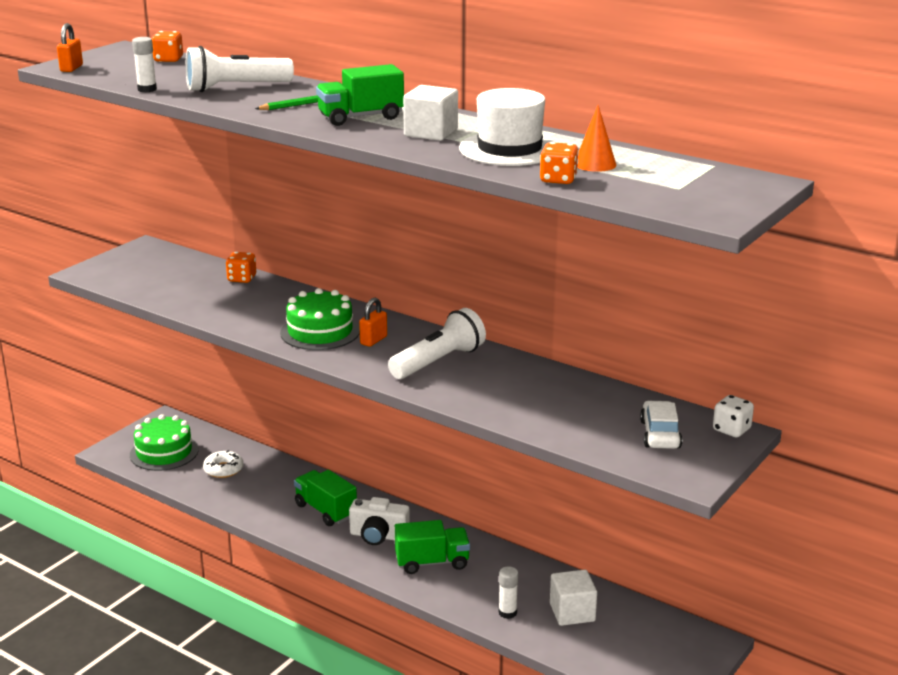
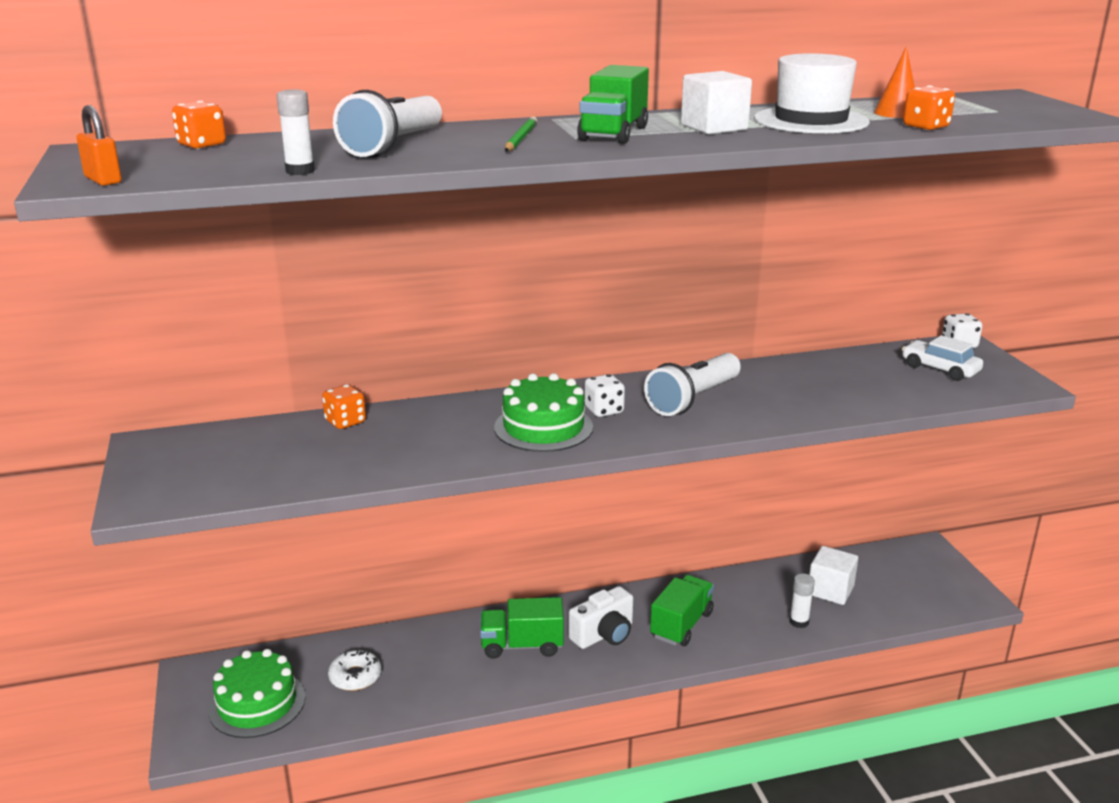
camera: 50 degrees left, 0 degrees up
orange padlock [359,298,387,347] -> white dice [584,374,625,417]
white flashlight [388,308,486,379] -> white flashlight turned 135 degrees counterclockwise [644,353,741,416]

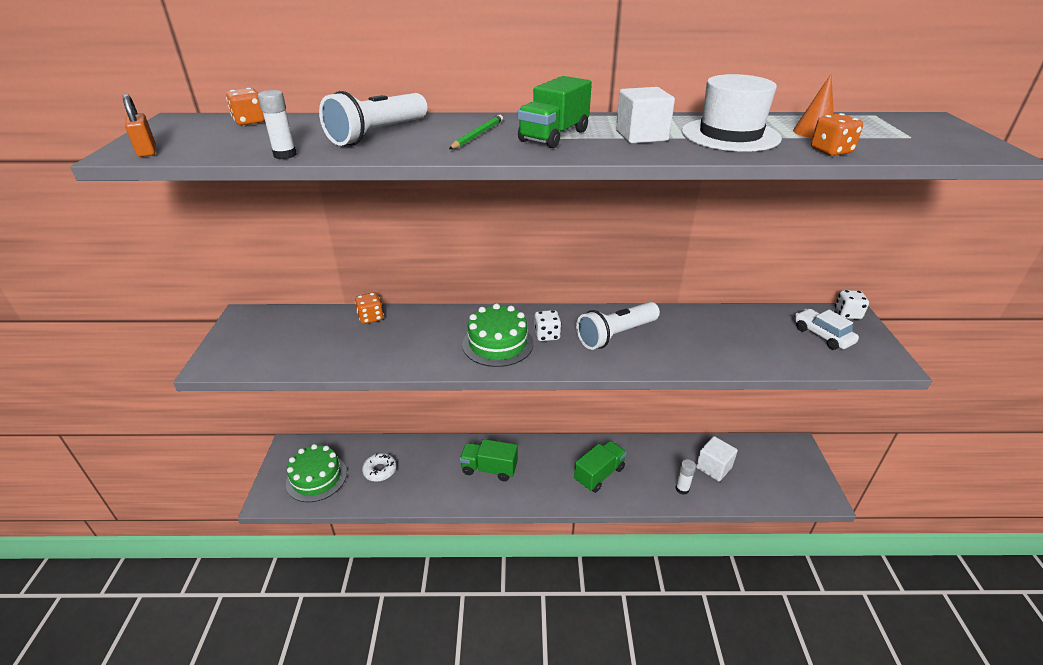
camera: 15 degrees right, 10 degrees up
white camera [569,586,633,649] -> none

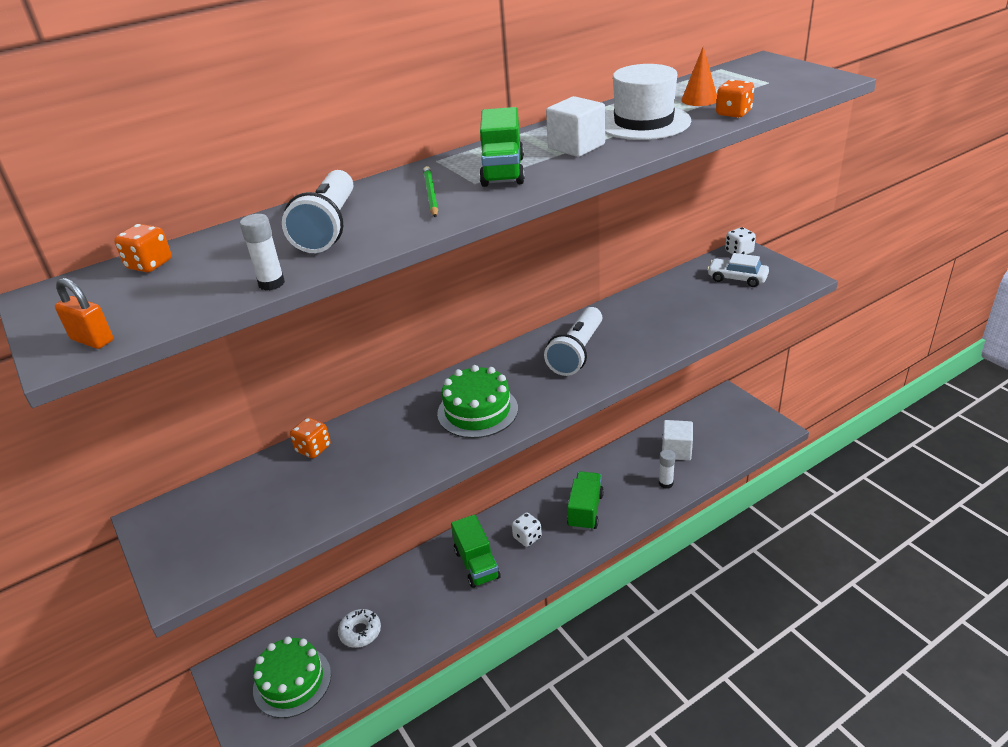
camera: 30 degrees left, 0 degrees up
green truck [460,439,518,481] -> green truck turned 90 degrees counterclockwise [451,515,501,588]
white dice [534,310,562,341] -> white dice moved to [512,513,542,547]

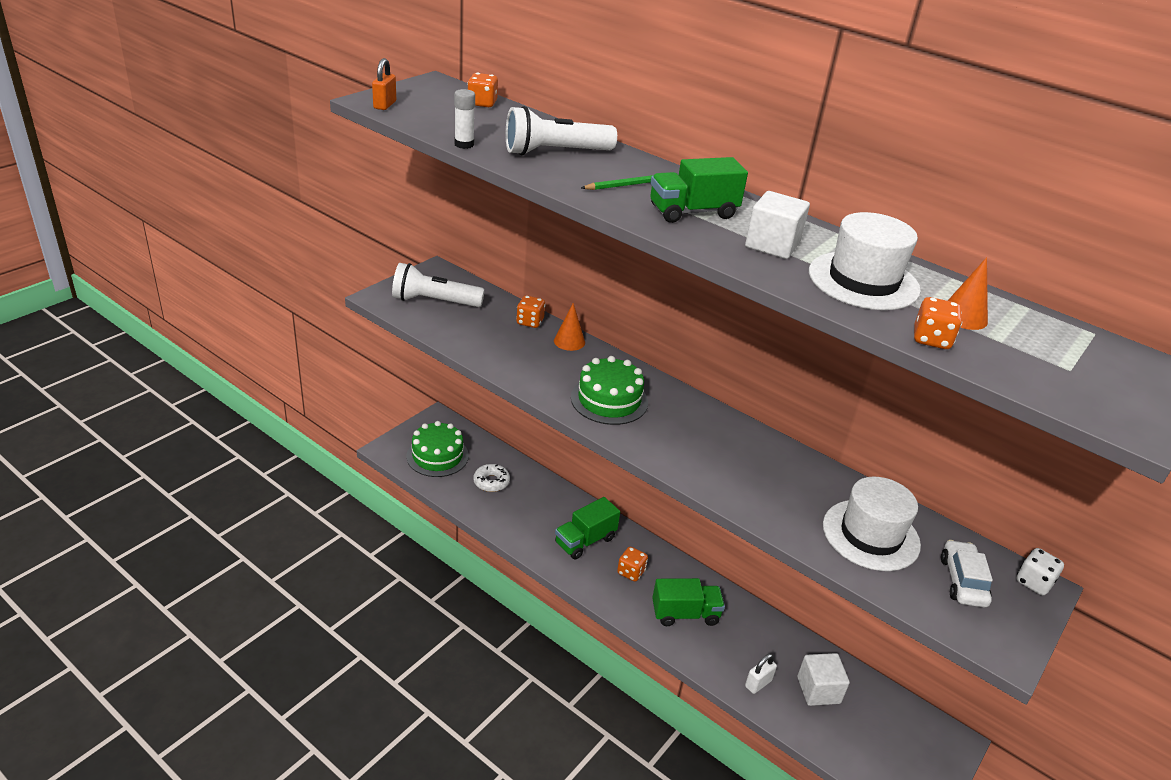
camera: 65 degrees right, 0 degrees up
white dice [512,513,542,547] -> orange dice [617,547,648,581]
white flashlight [544,307,602,376] -> white flashlight moved to [392,263,485,307]
white glue stick [659,450,675,489] -> white padlock [745,654,777,694]
none -> orange cone [554,303,585,351]
none -> white hat [823,477,921,571]

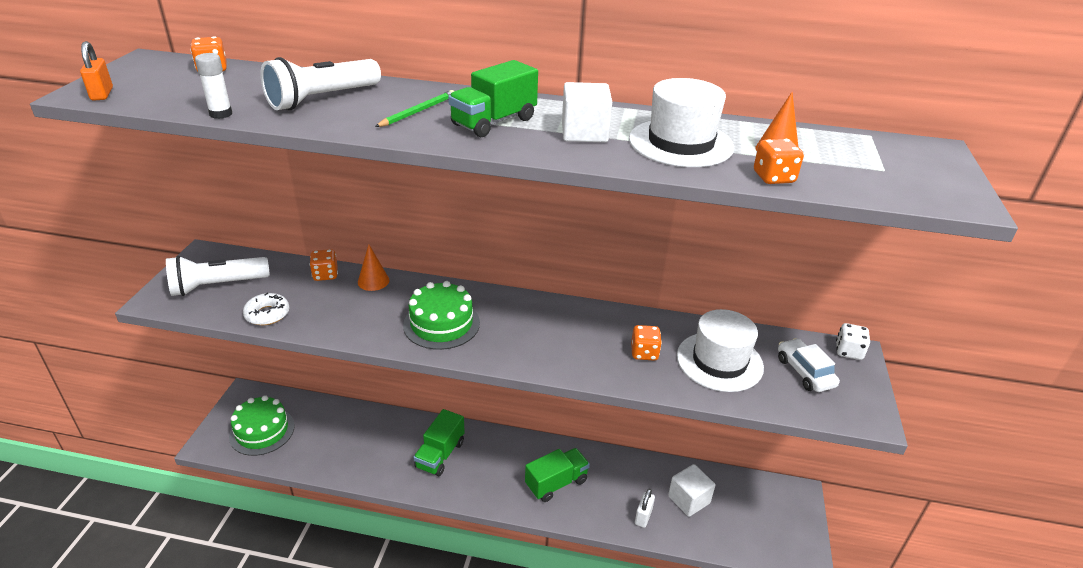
camera: 25 degrees left, 0 degrees up
white donut [473,464,510,492] -> white donut moved to [243,293,289,325]
orange dice [617,547,648,581] -> orange dice moved to [631,325,662,360]

